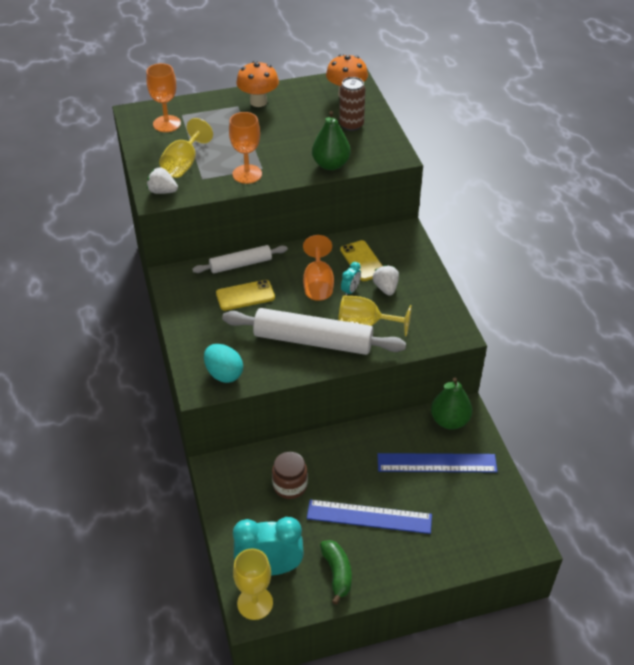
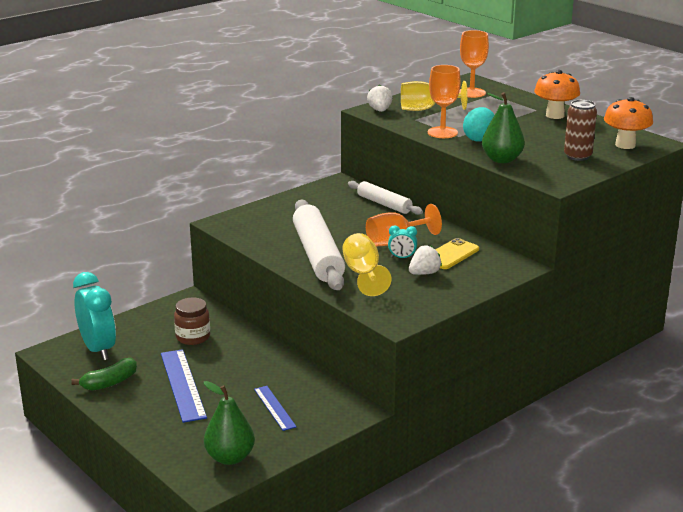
camera: 65 degrees right, 20 degrees down
turquoise egg [204,344,243,383] -> turquoise egg moved to [463,107,494,141]
yellow phone [216,280,275,311] -> none
yellow goblet [233,548,273,620] -> none
blue ruler [377,453,498,472] -> blue ruler [254,386,297,431], size x0.60
green pear [431,378,472,429] -> green pear moved to [203,381,255,465]

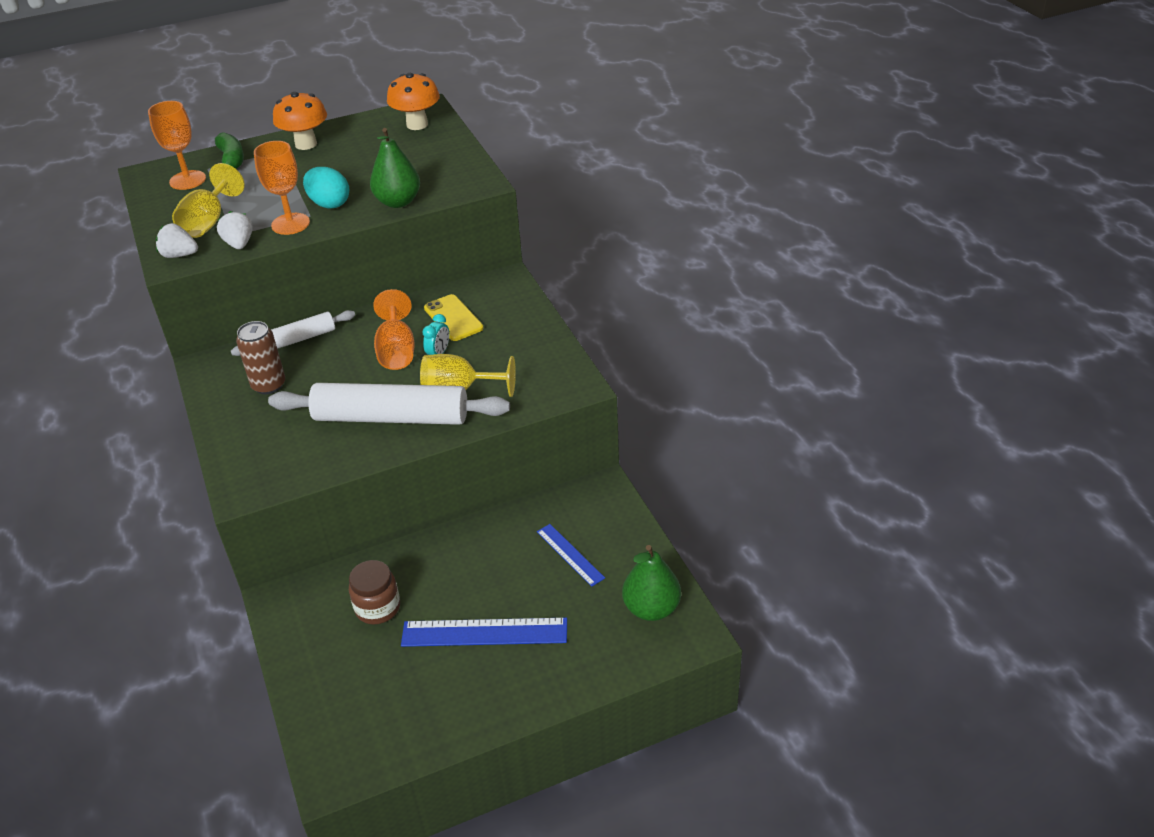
camera: 70 degrees left, 15 degrees up
green banana [71,358,137,391] -> green banana moved to [215,132,244,169]
turquoise clock [73,272,116,360] -> none
blue ruler [254,386,297,431] -> blue ruler turned 60 degrees clockwise [537,524,605,587]
white strawberry [409,245,442,275] -> white strawberry moved to [217,211,253,249]
brown can [564,100,597,161] -> brown can moved to [236,321,285,394]

